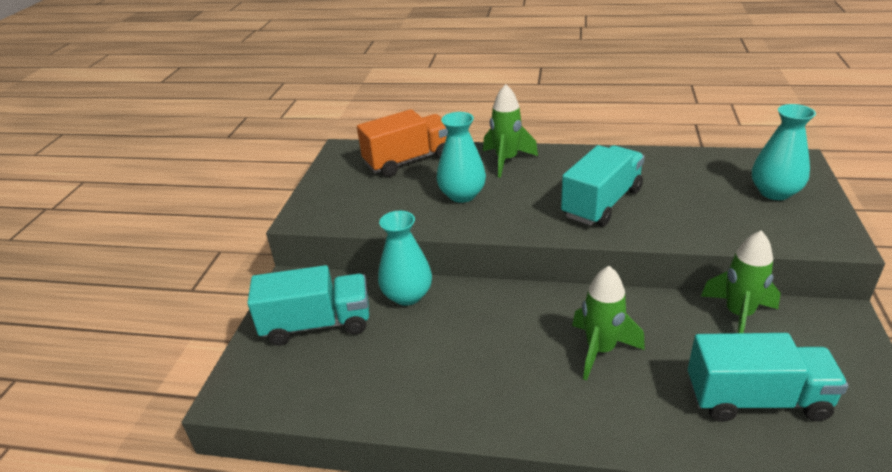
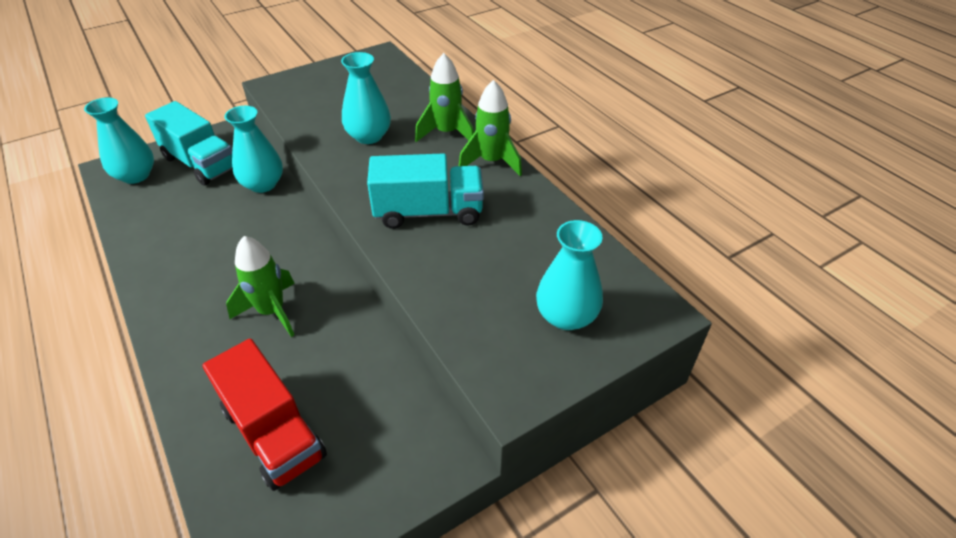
camera: 45 degrees right, 10 degrees up
orange truck [357,109,448,177] -> none
turquoise truck [688,333,848,422] -> red truck [202,339,327,491]
green rocket [701,230,781,333] -> green rocket moved to [459,80,522,176]
none -> turquoise vase [84,97,154,184]

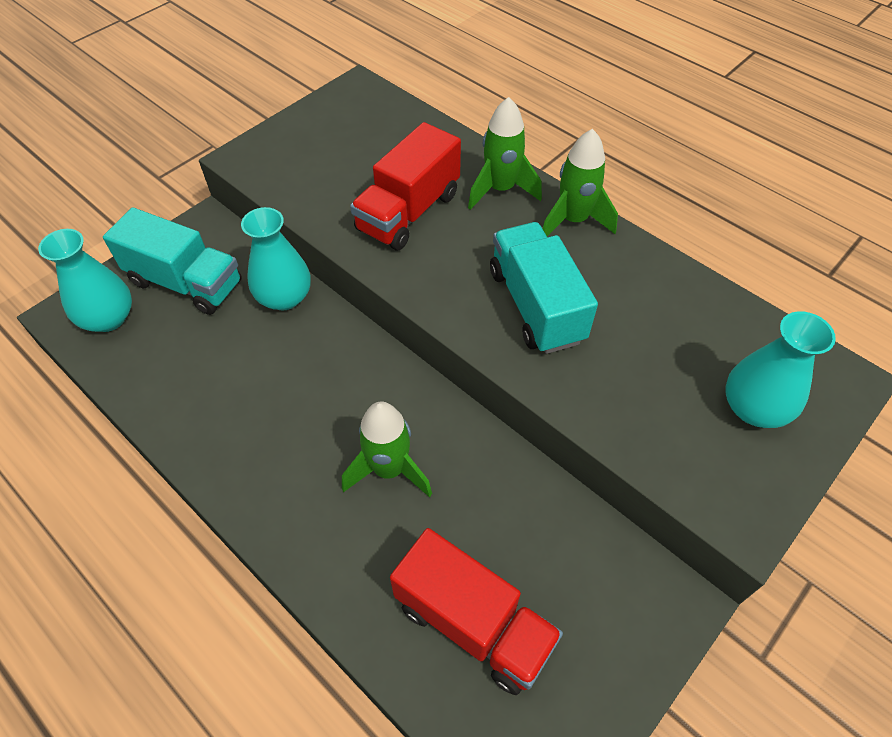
camera: 15 degrees left, 10 degrees up
turquoise vase [341,52,391,144] -> red truck [350,122,461,250]
turquoise truck [367,153,484,229] -> turquoise truck turned 90 degrees counterclockwise [490,222,598,354]

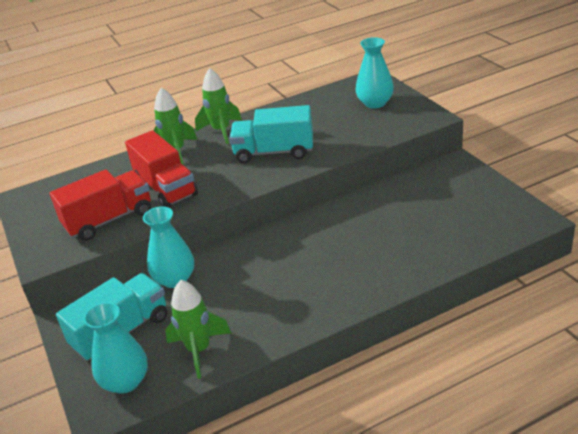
camera: 65 degrees left, 20 degrees down
green rocket [342,402,432,497] -> green rocket moved to [165,280,231,379]
red truck [390,528,563,695] -> red truck moved to [50,169,151,241]

